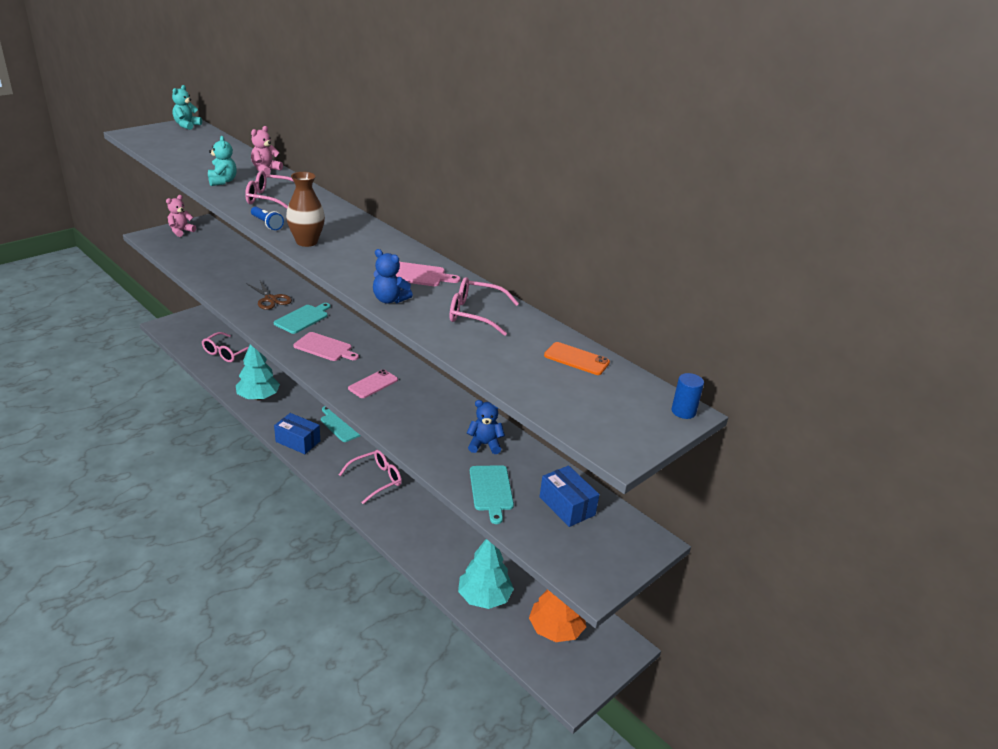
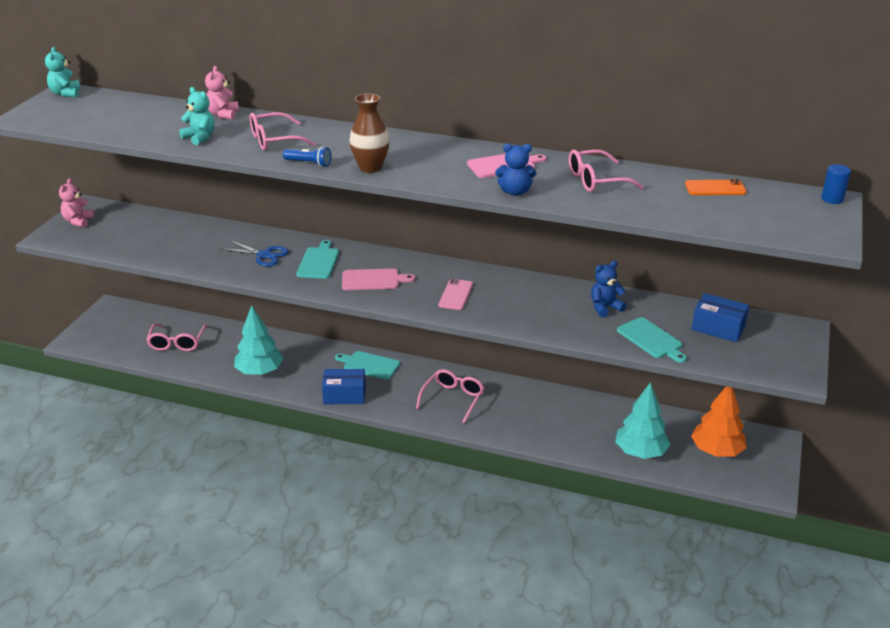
camera: 25 degrees left, 0 degrees up
brown scissors [246,280,292,310] -> blue scissors [221,240,289,267]

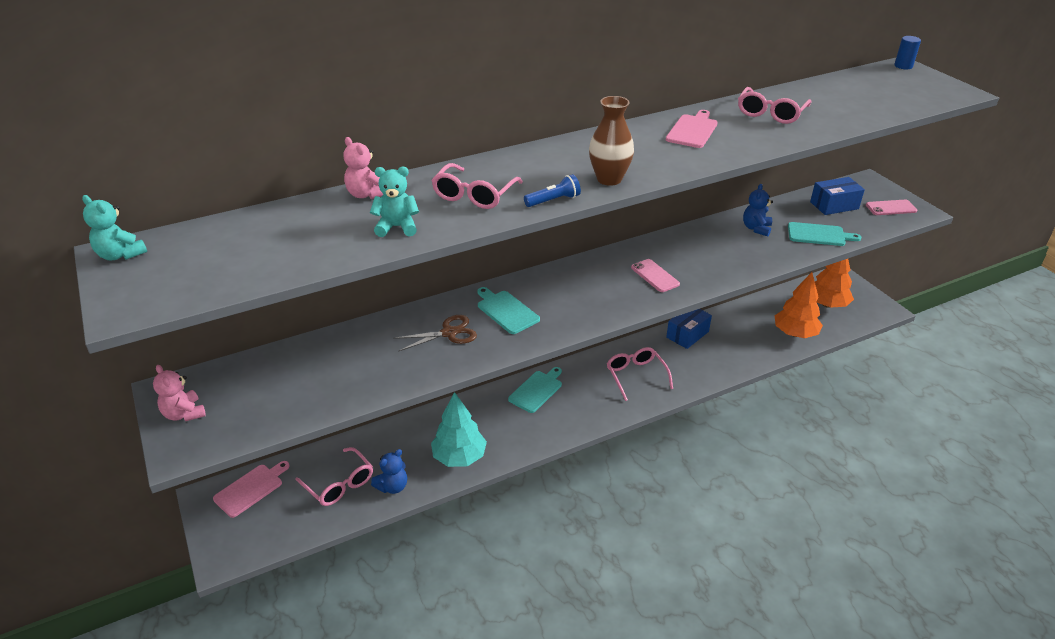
camera: 45 degrees left, 5 degrees up
blue scissors [221,240,289,267] -> brown scissors [393,315,477,352]
blue box [322,369,366,404] -> blue box moved to [666,309,712,349]
turquoise cutting board [335,351,400,380] -> turquoise cutting board turned 150 degrees clockwise [508,367,562,413]
pink cutting board [342,269,415,290] -> pink cutting board moved to [213,461,290,518]
blue teddy bear [495,144,537,196] -> blue teddy bear moved to [371,449,407,494]
turquoise tree [615,382,670,459] -> orange tree [775,272,823,338]
orange phone [685,179,747,195] -> none
none -> pink phone [866,200,917,215]

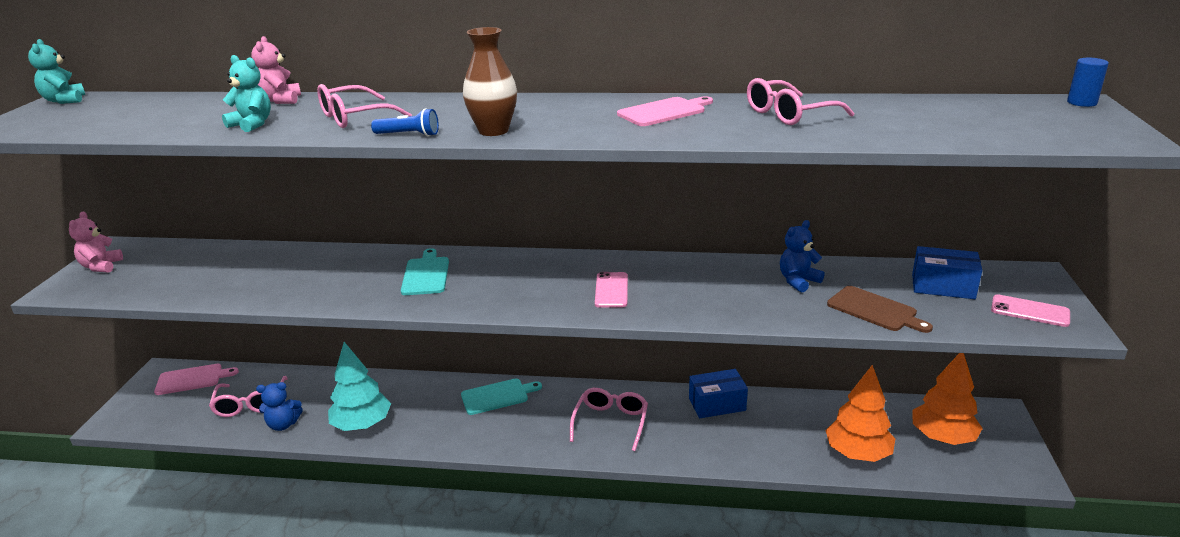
camera: 35 degrees right, 10 degrees down
brown scissors [393,315,477,352] -> none
turquoise cutting board [788,222,861,246] -> brown cutting board [827,286,933,333]

